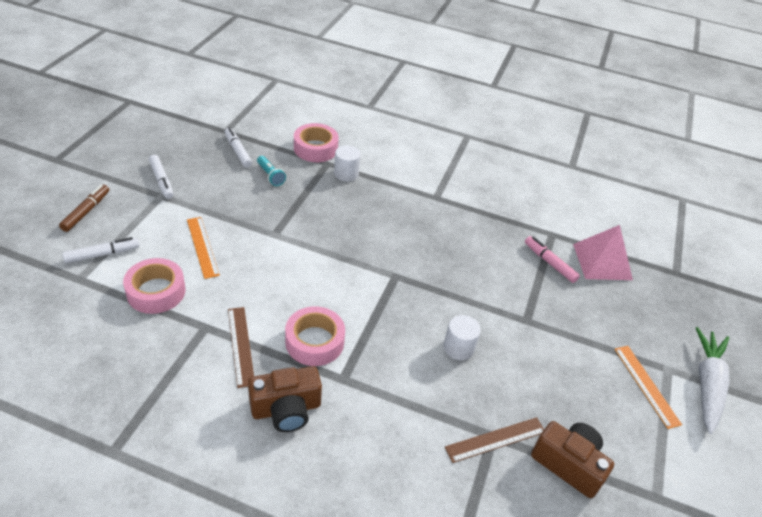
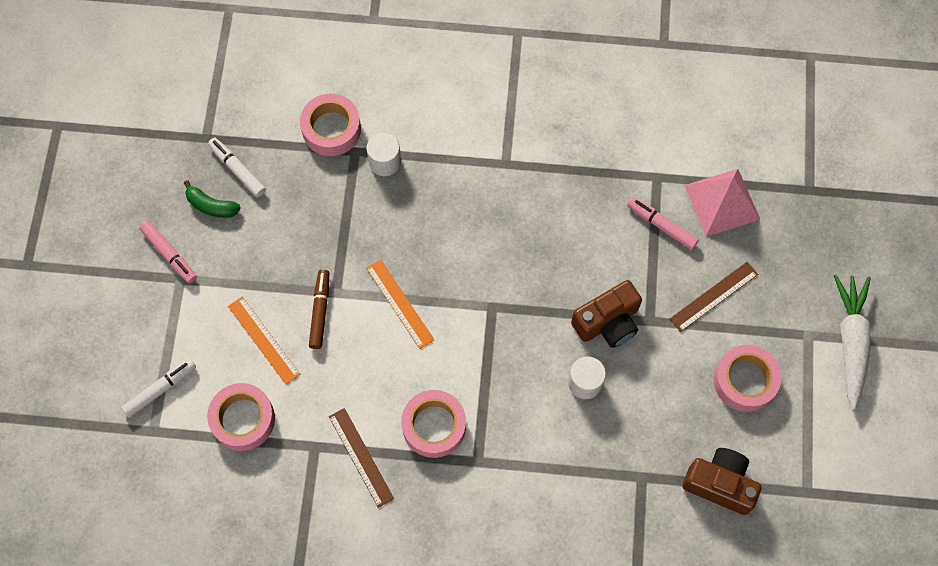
camera: 10 degrees left, 25 degrees up
brown marker [59,184,109,232] -> brown marker moved to [309,269,329,349]
white marker [149,155,174,199] -> pink marker [139,221,197,283]
brown camera [248,366,322,432] -> brown camera moved to [571,280,642,348]
turquoise flashlight [257,156,286,186] -> none
brown ruler [445,417,544,463] -> brown ruler moved to [670,262,758,332]
orange ruler [615,346,682,429] -> orange ruler moved to [366,259,434,349]
none -> green banana [184,180,241,218]
none -> pink tape [714,345,782,412]

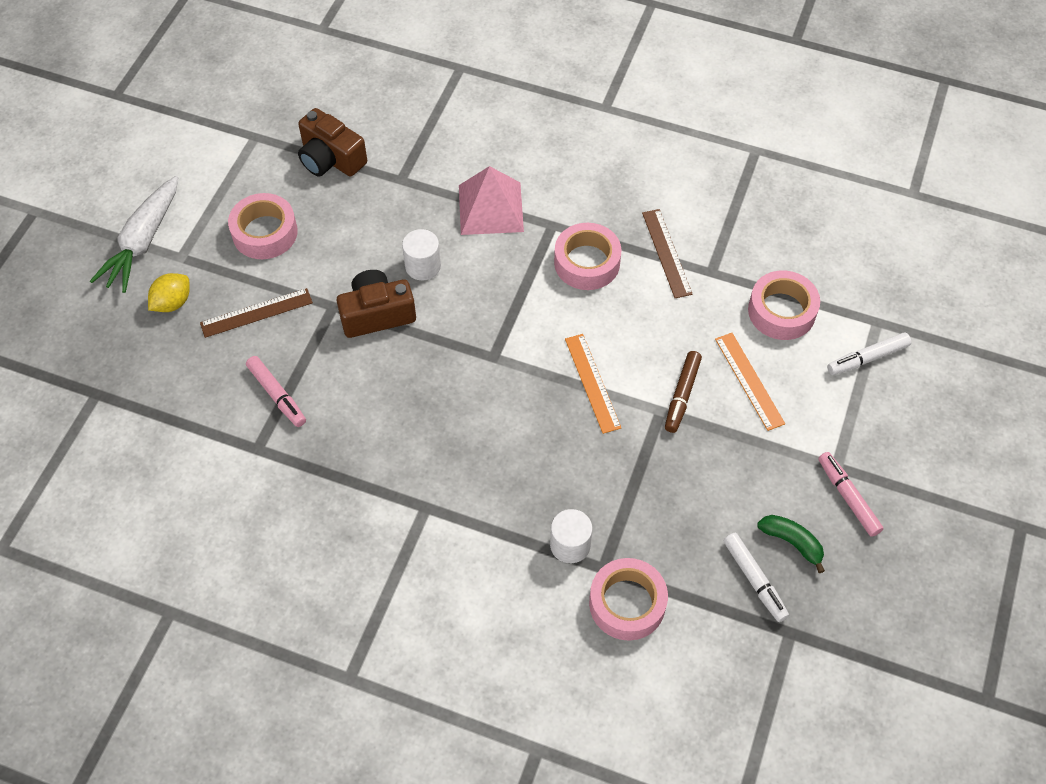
camera: 165 degrees left, 10 degrees down
pink pyramid [684,169,760,236] -> pink pyramid moved to [459,166,524,235]
none -> yellow lemon [148,273,190,312]

